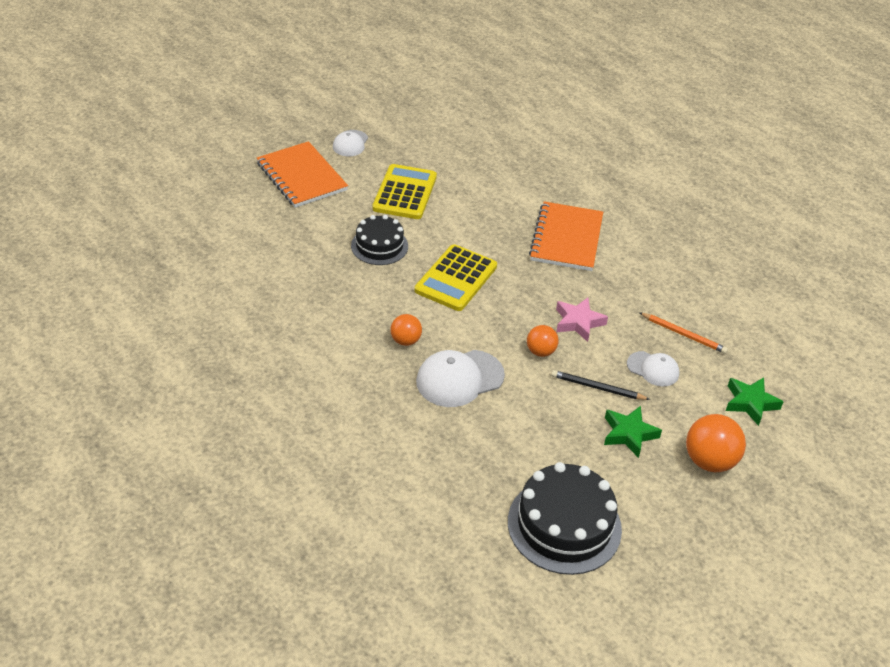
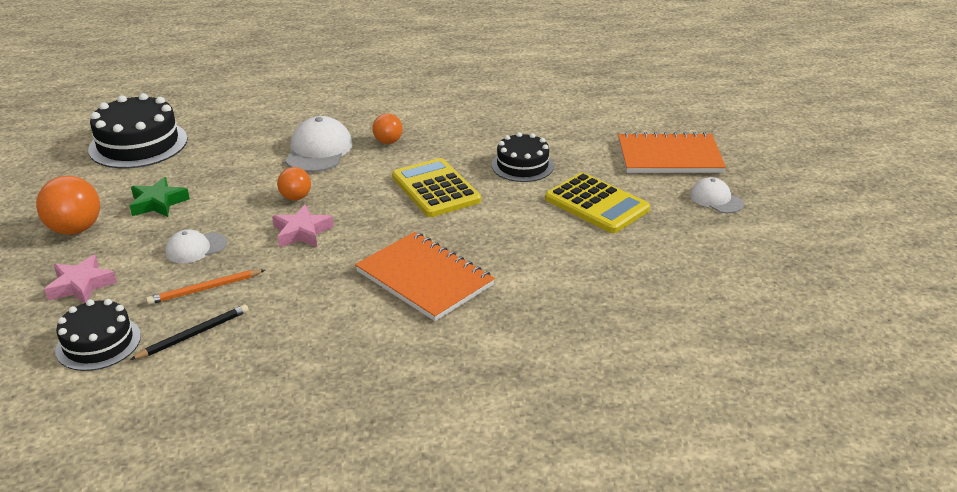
camera: 125 degrees right, 10 degrees down
black pencil [551,370,650,400] -> black pencil moved to [130,304,249,360]
green star [726,377,784,426] -> pink star [44,255,117,303]
none -> black cake [55,299,141,371]

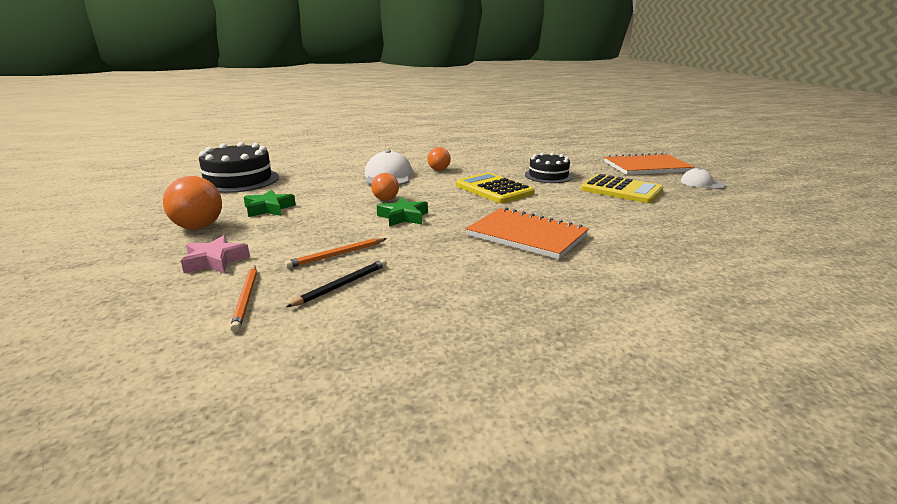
camera: 10 degrees left, 10 degrees down
black cake [55,299,141,371] -> orange pencil [230,265,257,332]
white cap [165,229,227,264] -> none
pink star [272,204,334,247] -> green star [377,198,428,226]

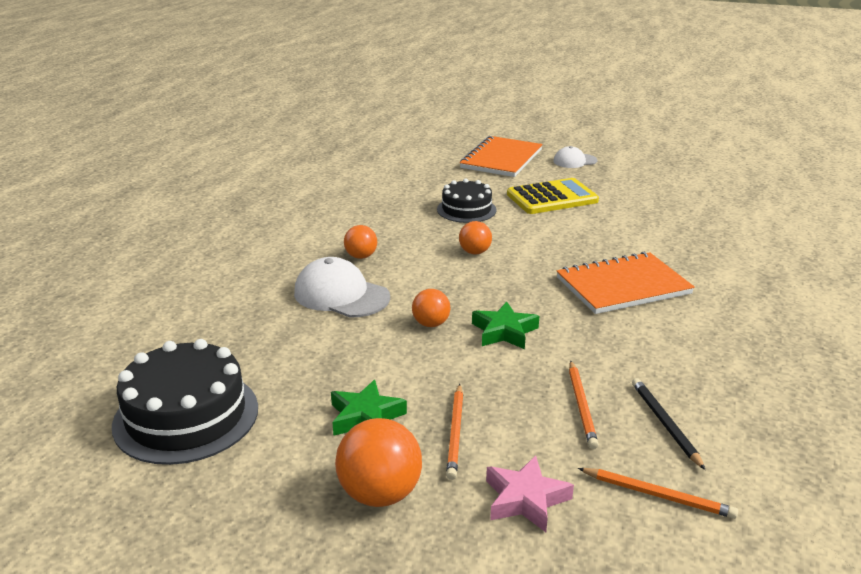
camera: 55 degrees left, 5 degrees up
yellow calculator [456,173,535,203] -> orange ball [459,221,492,254]
none -> orange pencil [446,384,463,480]

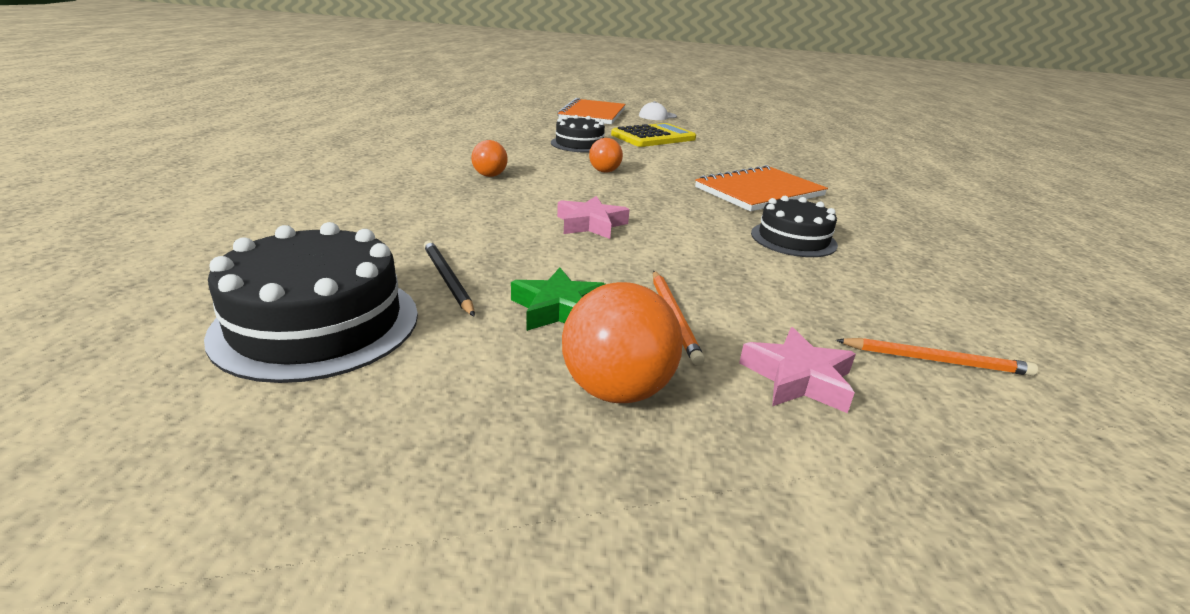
camera: 15 degrees left, 0 degrees up
white cap [294,257,390,318] -> none
orange ball [412,289,451,327] -> pink star [557,196,630,239]
green star [472,302,539,349] -> none
orange pencil [569,361,599,449] -> none
black pencil [632,378,705,470] -> black pencil moved to [424,241,475,317]
none -> black cake [751,196,838,257]

